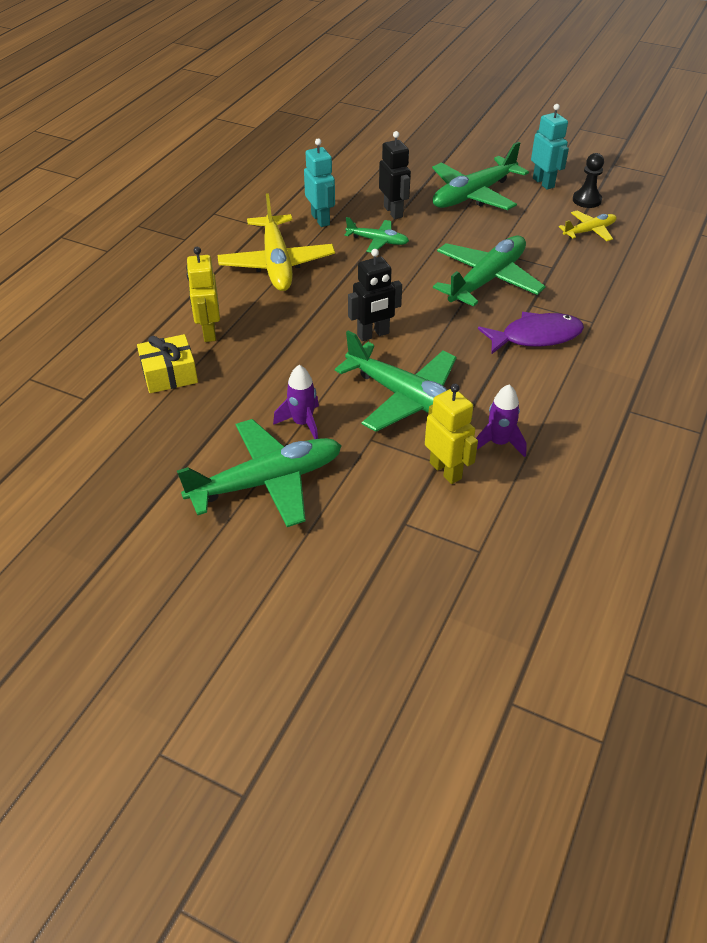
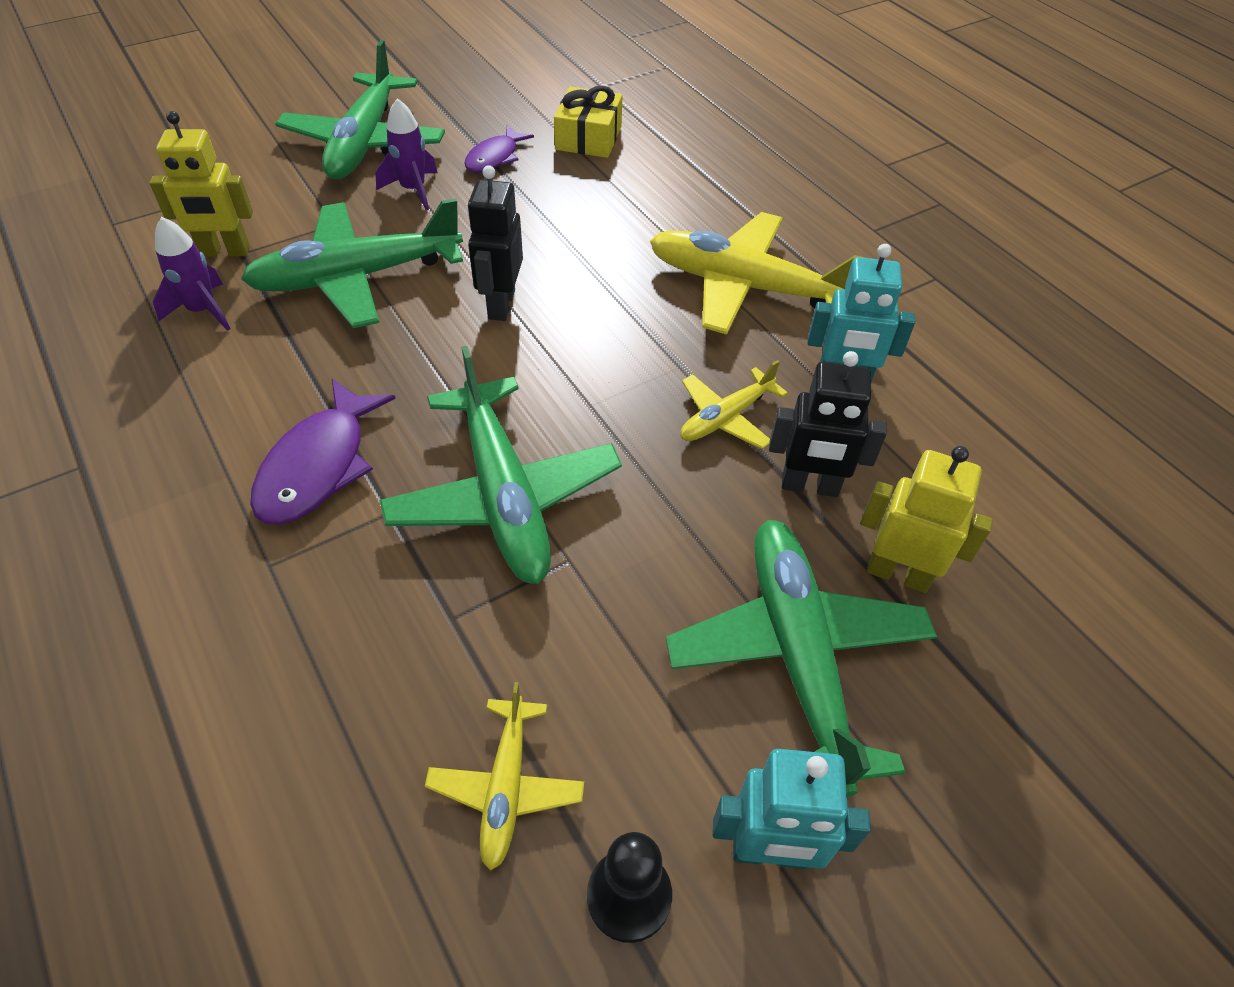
camera: 120 degrees right, 5 degrees up
yellow robot [186,247,220,342] -> yellow robot moved to [860,446,993,593]
green plane [344,217,409,253] -> yellow plane [680,360,788,449]
none -> purple fish [464,126,534,173]

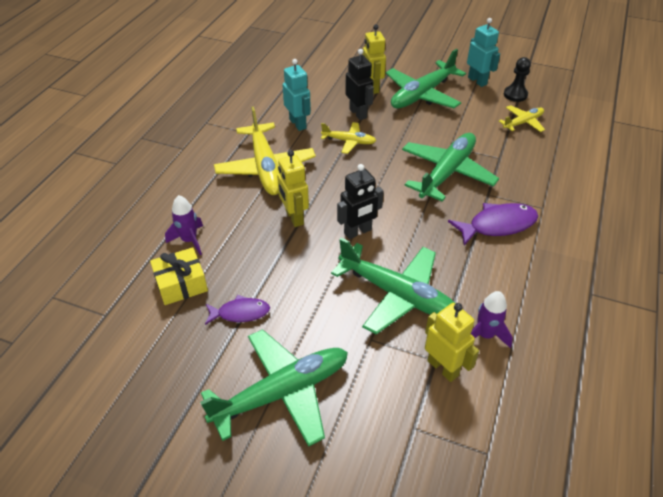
camera: 125 degrees left, 5 degrees down
purple rocket [375,98,437,210] -> purple rocket moved to [165,195,203,255]
none -> yellow robot [277,150,309,227]

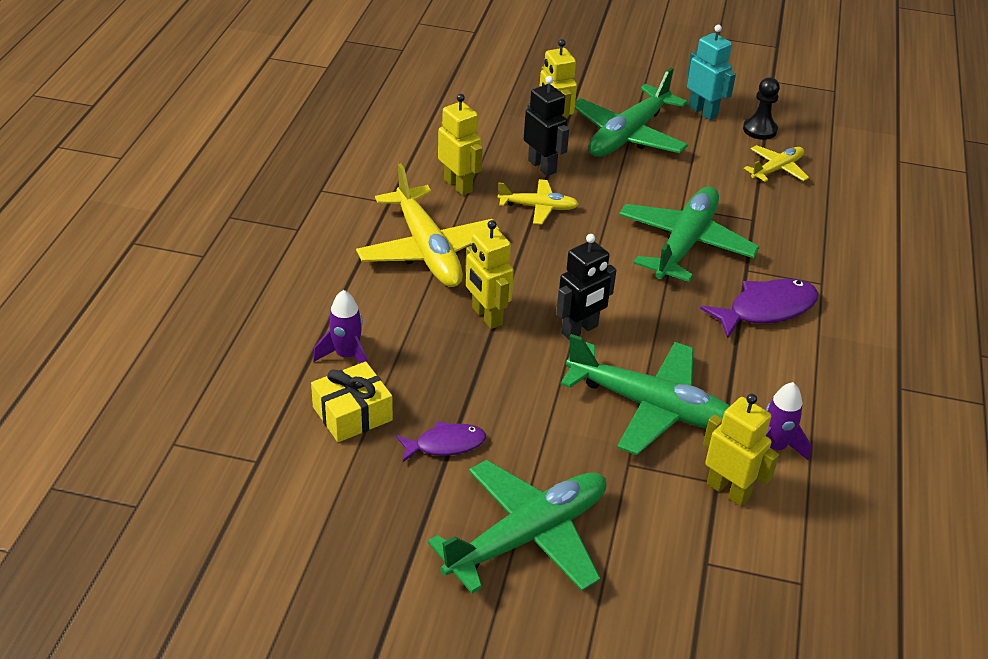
camera: 10 degrees left, 5 degrees down
turquoise robot [283,59,311,131] -> yellow robot [438,94,483,195]

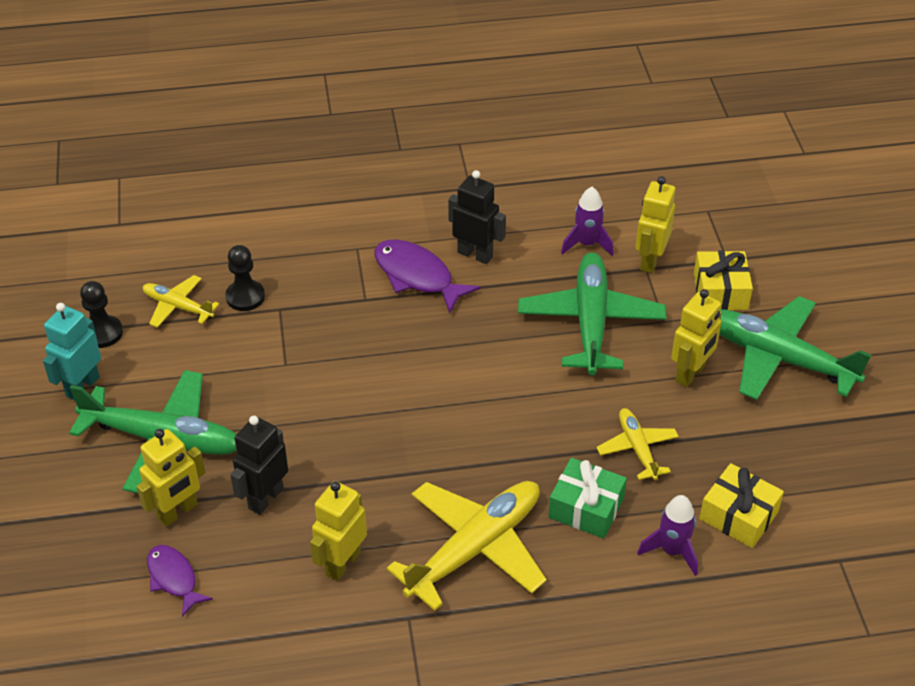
camera: 110 degrees left, 5 degrees up
purple fish [396,421,486,462] -> purple fish moved to [147,545,213,617]
yellow robot [465,220,514,329] -> yellow robot moved to [671,289,722,387]
yellow plane [498,179,579,224] -> yellow plane moved to [597,408,679,480]
black robot [556,234,616,340] -> black robot moved to [448,170,506,264]
green plane [619,186,759,282] -> none
none -> black pawn [225,245,265,311]
none -> green gift [548,458,627,538]
none -> yellow gift [694,251,753,310]

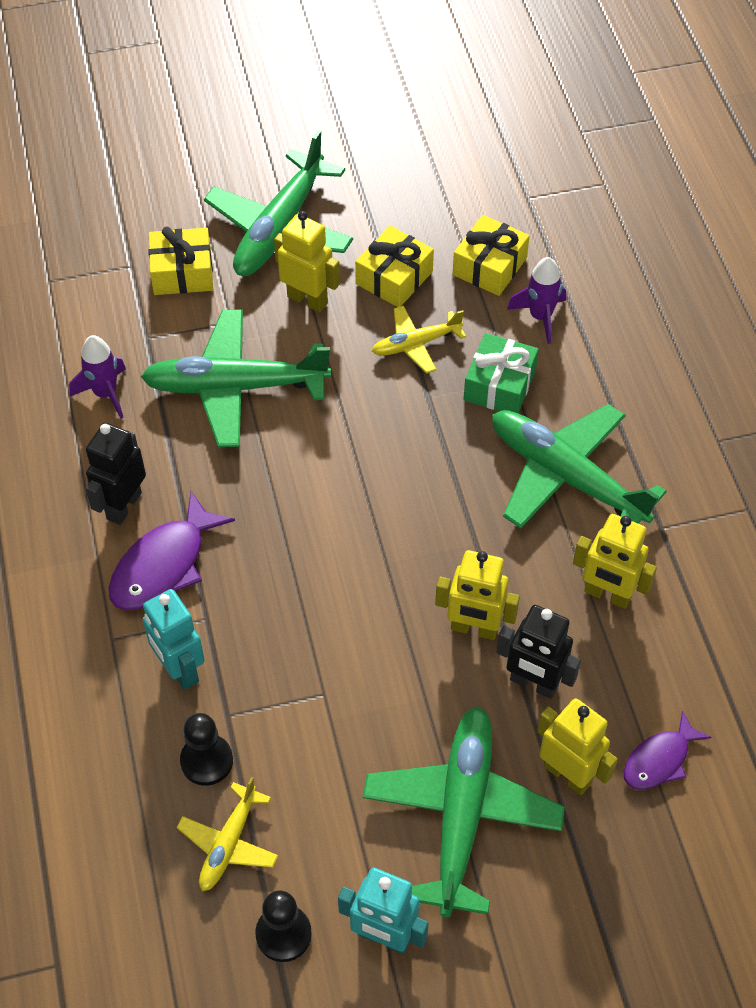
camera: 95 degrees left, 10 degrees up
yellow plane [387,481,547,611] -> green plane [492,404,667,529]
yellow robot [636,176,676,273] -> yellow robot moved to [435,550,520,640]
none -> turquoise robot [143,589,205,690]
none -> yellow gift [355,226,434,307]

